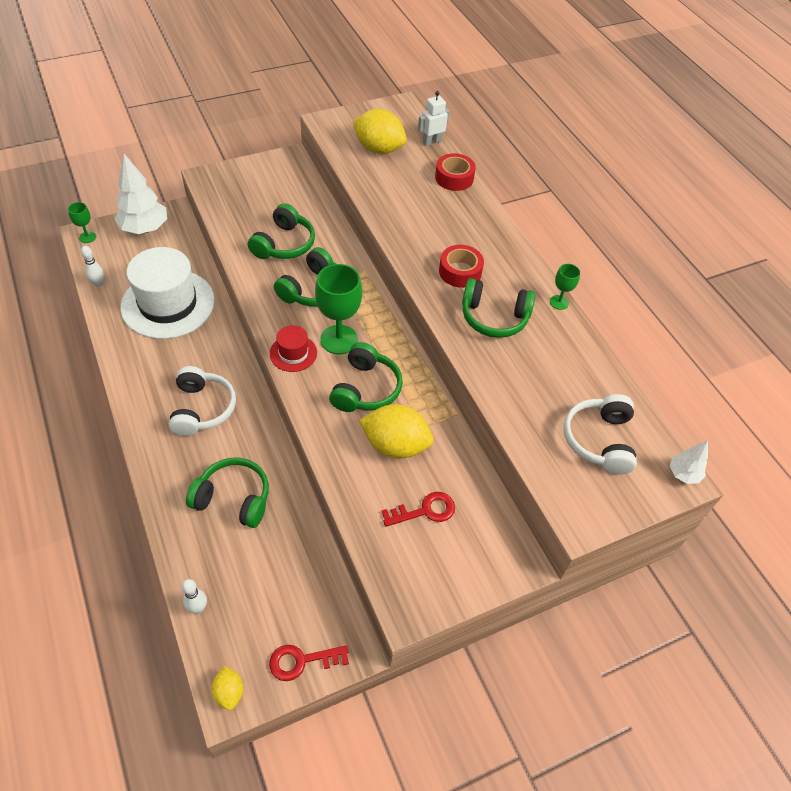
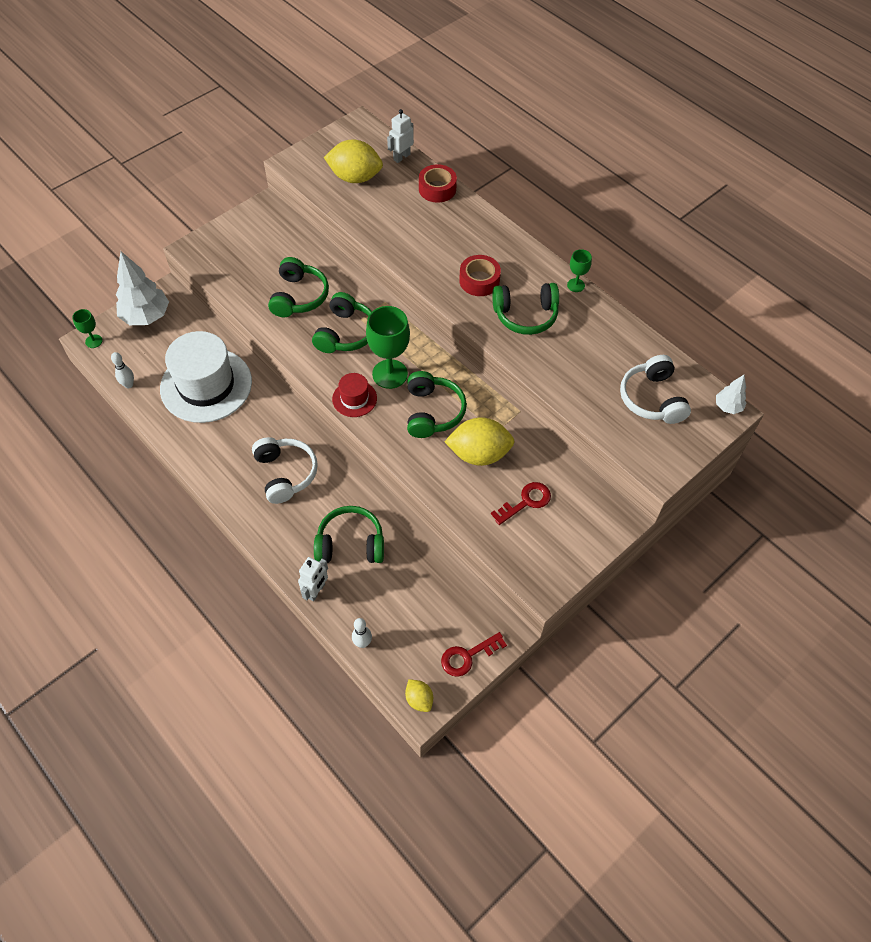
camera: 15 degrees left, 5 degrees up
none -> white robot [298,557,328,602]

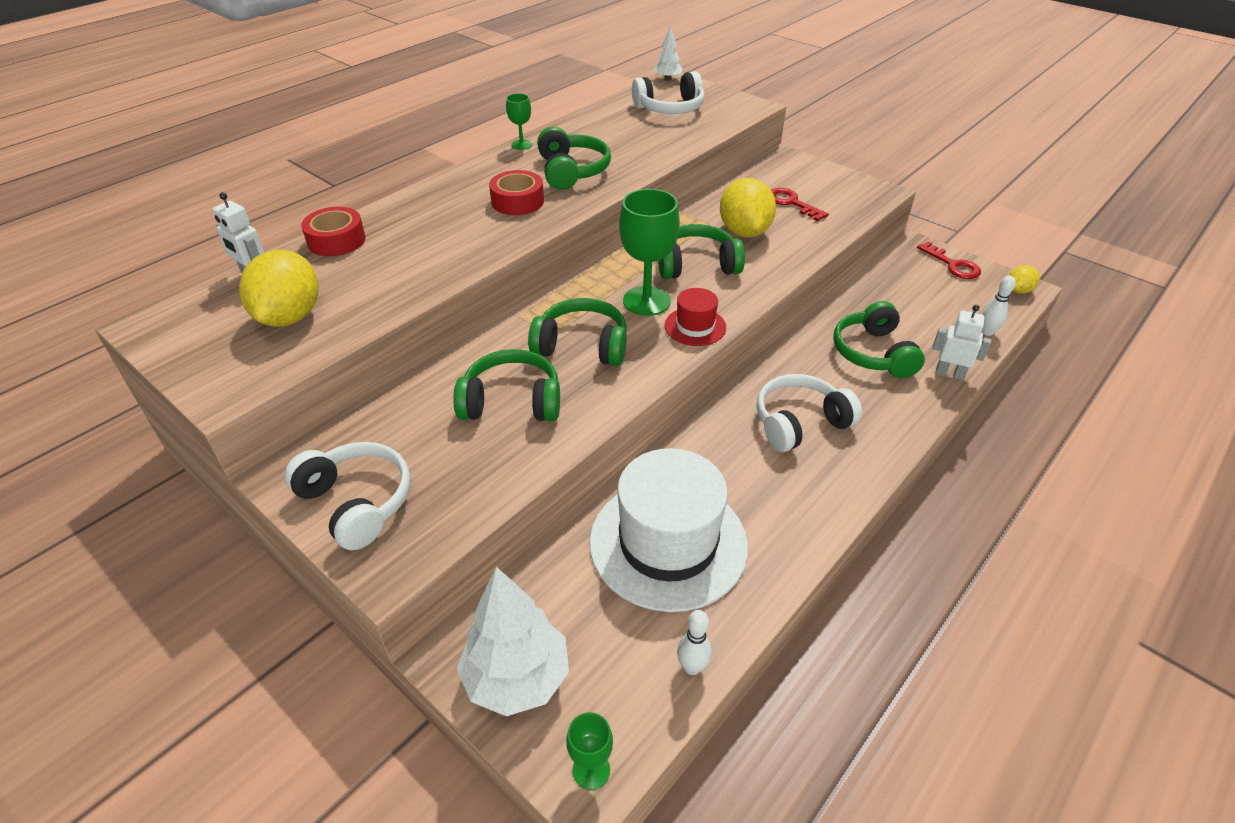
camera: 95 degrees left, 15 degrees down
none -> white headphones [284,442,411,550]

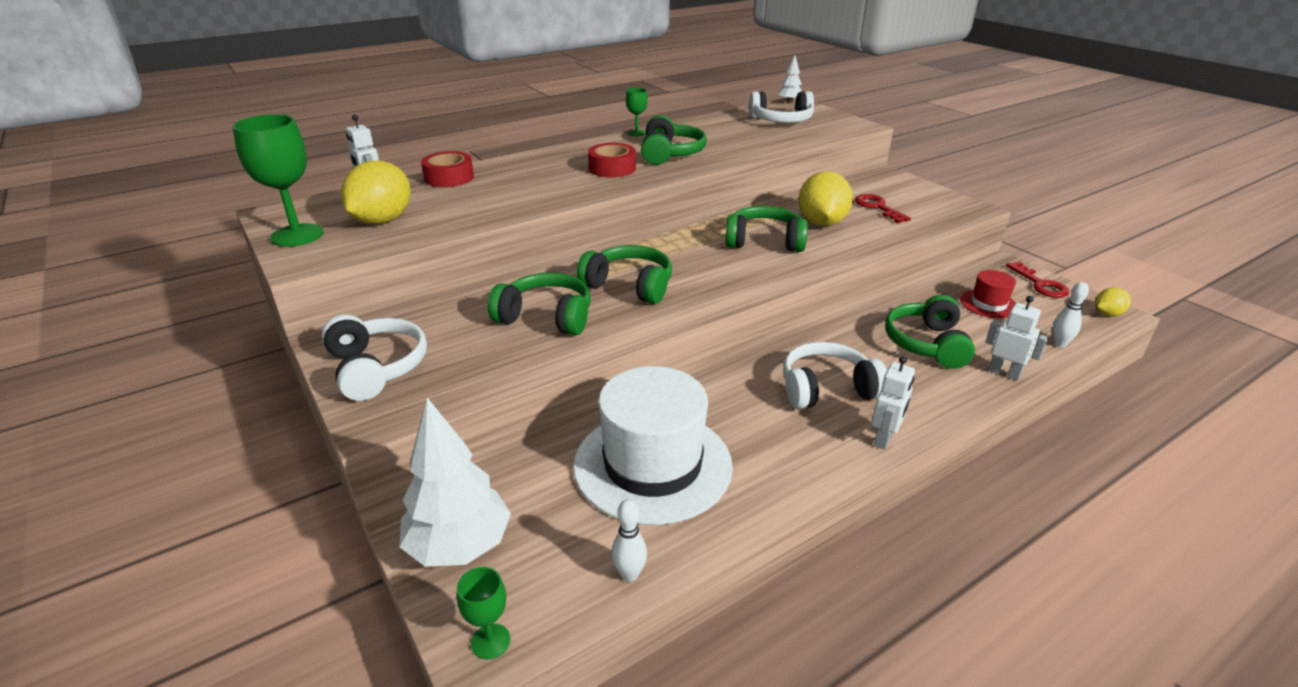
camera: 15 degrees right, 10 degrees down
green goblet [619,189,680,316] -> green goblet moved to [233,114,324,247]
red hat [665,288,726,346] -> red hat moved to [960,270,1016,318]
none -> white robot [871,356,915,450]

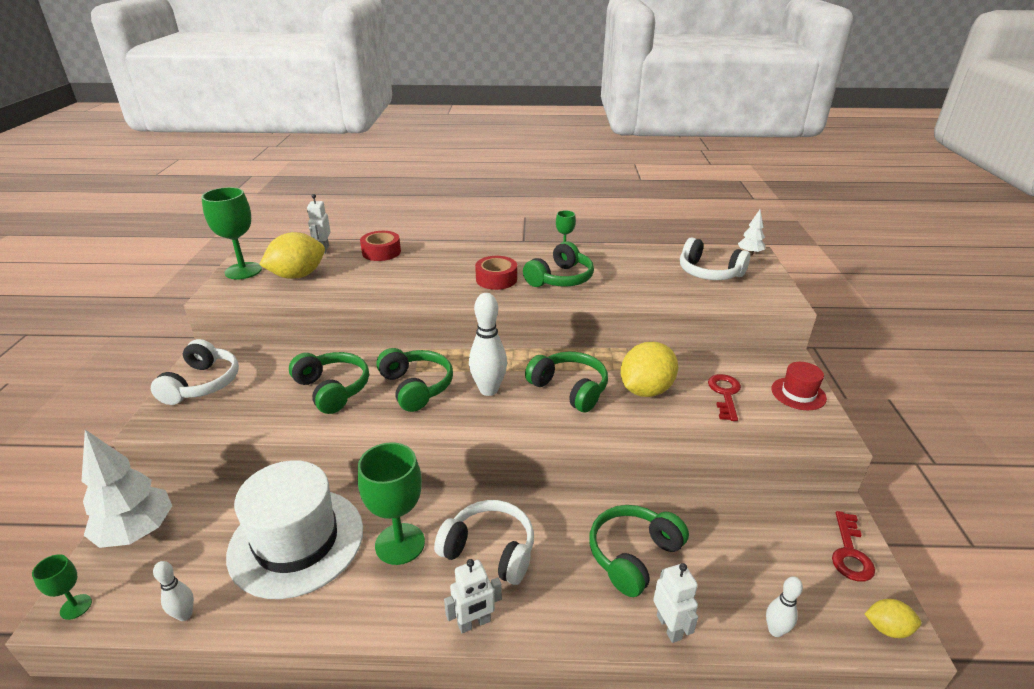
camera: 35 degrees right, 0 degrees up
red hat [960,270,1016,318] -> red hat moved to [771,362,827,410]
none -> green goblet [358,442,425,565]
none -> white bowling pin [469,293,507,396]

